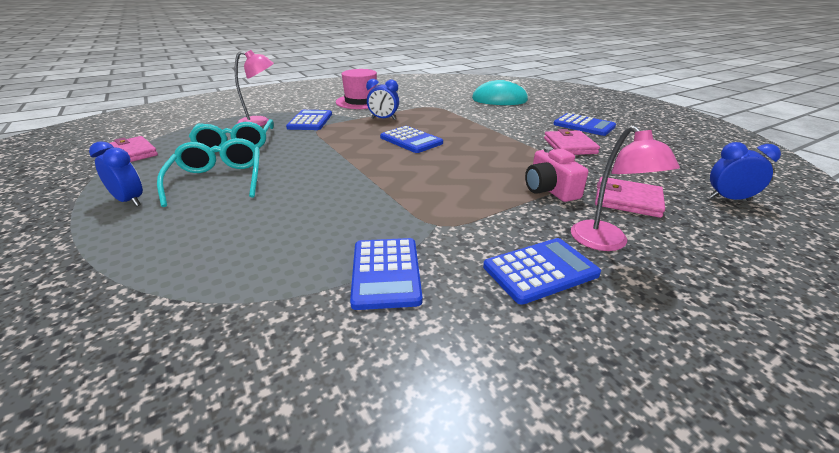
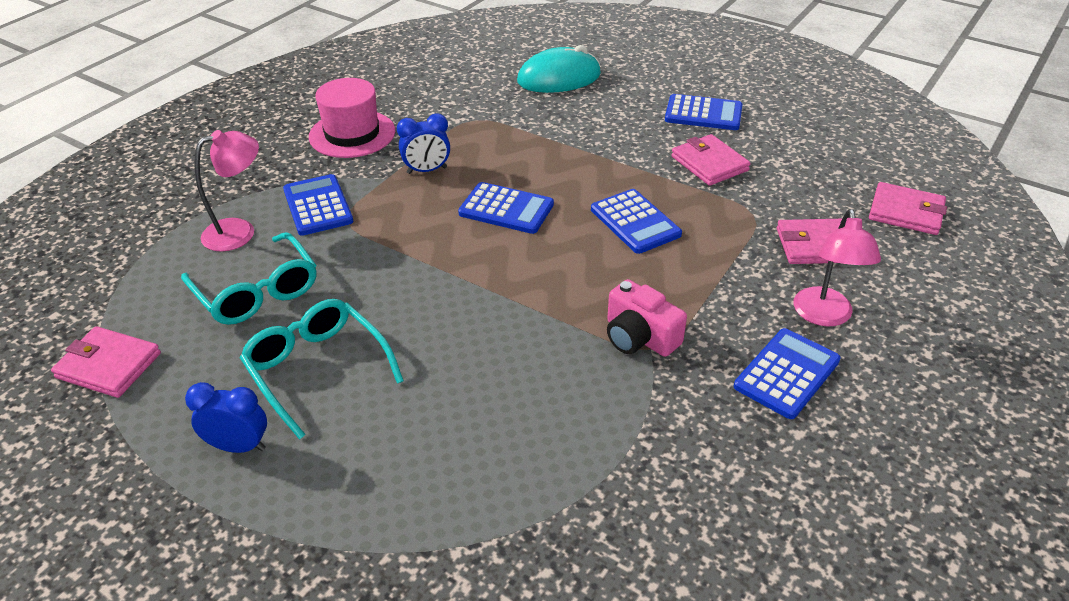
camera: 25 degrees left, 10 degrees up
blue calculator [350,238,422,310] -> blue calculator moved to [591,189,682,254]
pink camera [525,147,588,202] -> pink camera moved to [607,279,687,357]
pink lamp [571,125,680,251] -> pink lamp turned 45 degrees clockwise [794,209,881,327]
blue clock [709,142,781,201] -> pink wallet [869,182,947,235]

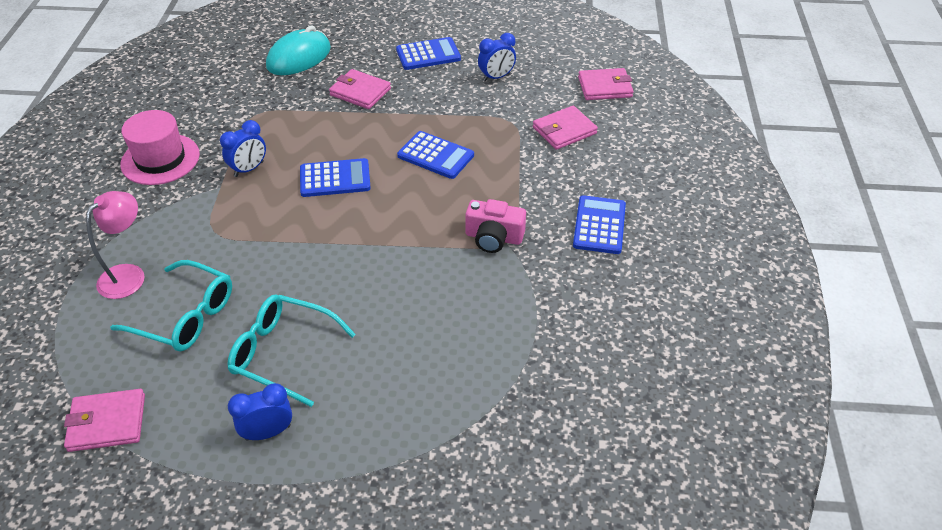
camera: 30 degrees left, 5 degrees up
blue calculator [283,174,353,236] -> none
pink wallet [672,134,751,186] -> pink wallet moved to [329,69,391,109]
pink lamp [794,209,881,327] -> none
none -> blue clock [478,33,516,82]

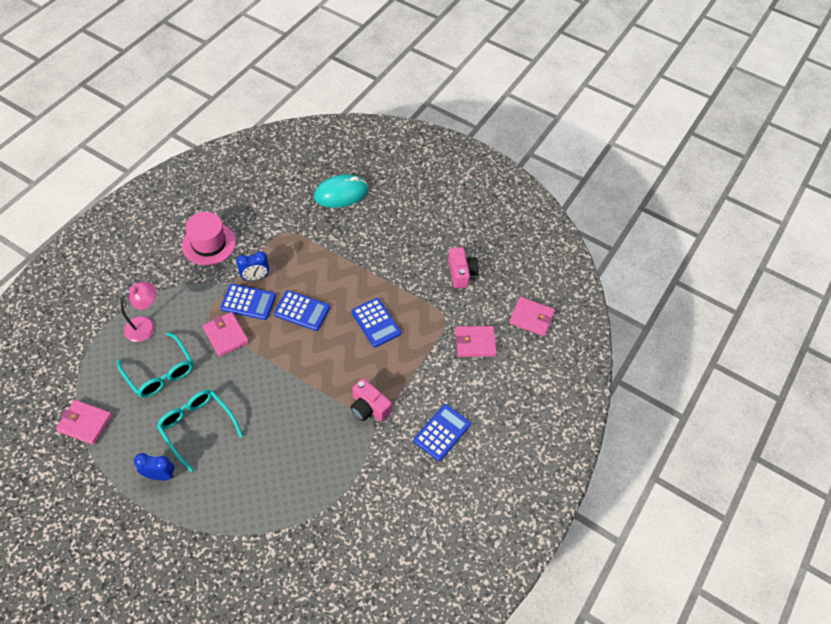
camera: 25 degrees right, 10 degrees up
pink wallet [329,69,391,109] -> pink wallet moved to [202,312,249,357]
blue calculator [396,37,461,70] -> blue calculator moved to [220,284,276,320]
blue clock [478,33,516,82] -> pink camera [448,247,479,288]

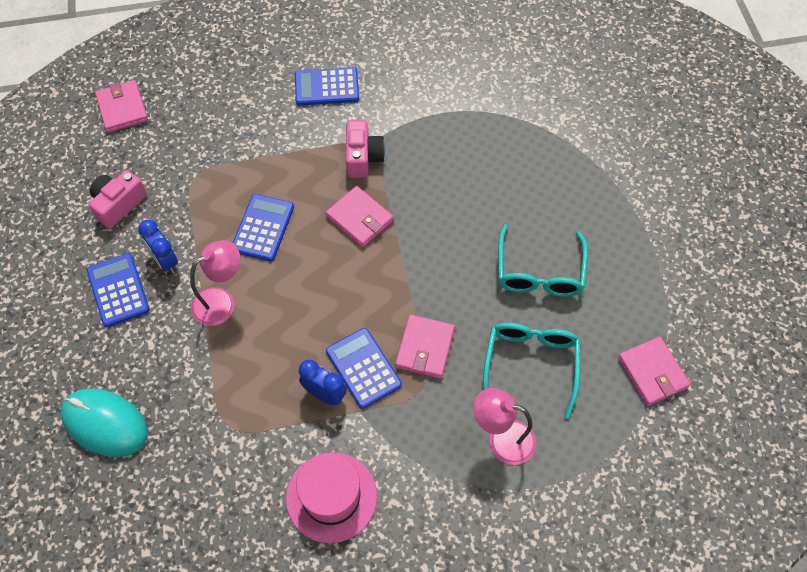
camera: 130 degrees left, 5 degrees up
blue clock [134,453,174,481] -> blue clock moved to [138,220,178,274]
blue calculator [274,290,330,331] -> blue calculator moved to [87,253,150,327]
pink wallet [455,326,497,357] -> pink wallet moved to [326,186,394,247]
none -> pink lamp [190,240,240,326]

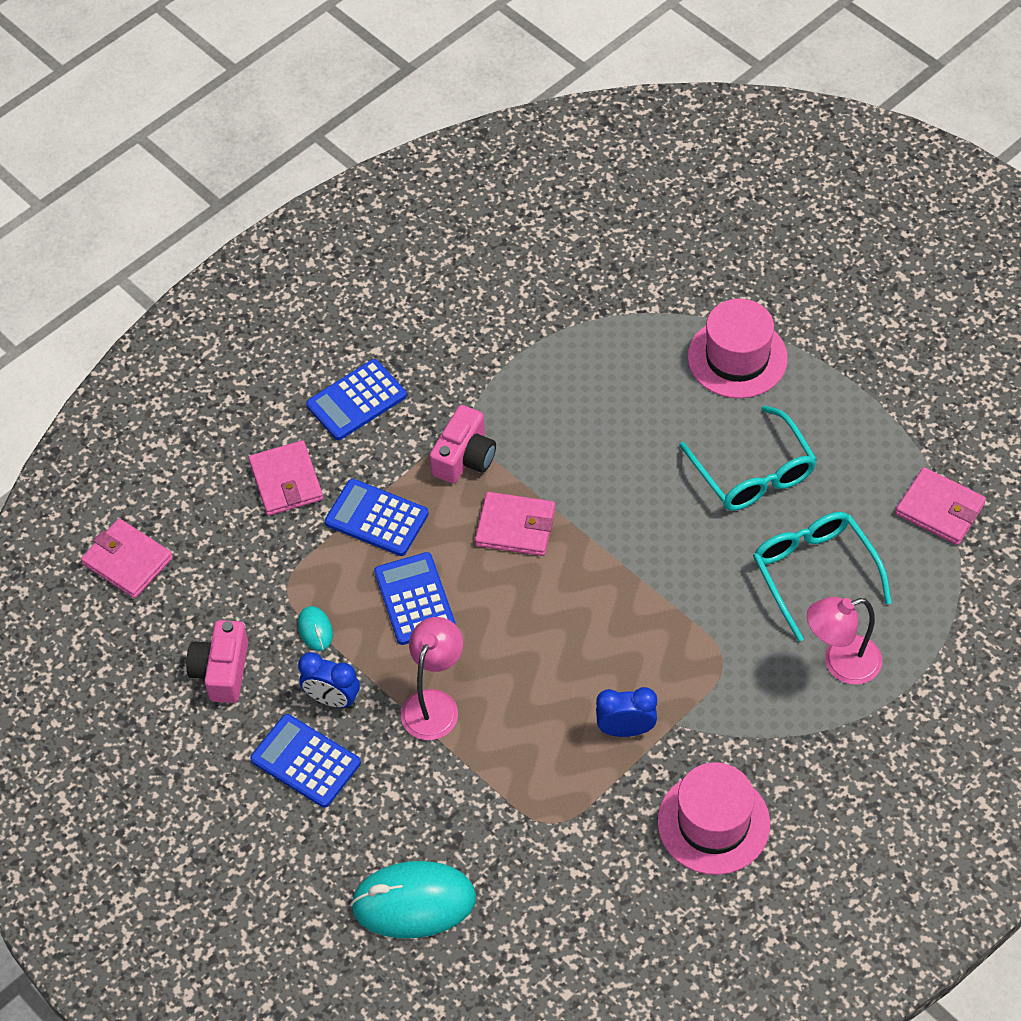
camera: 30 degrees left, 5 degrees down
blue calculator [326,328,402,409] -> blue calculator moved to [325,479,429,556]
pink camera [346,120,385,178] -> pink camera turned 60 degrees clockwise [430,405,496,484]
pink wallet [395,314,455,379] -> pink wallet moved to [249,440,323,516]
none -> turquoise mouse [298,606,333,651]
none -> pink hat [688,299,788,398]

